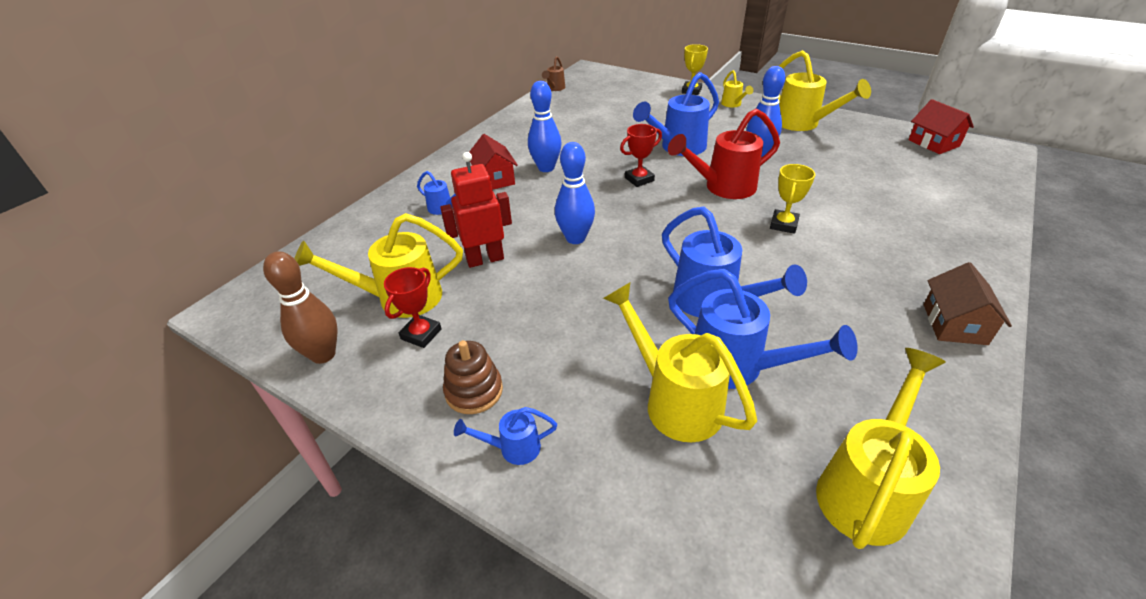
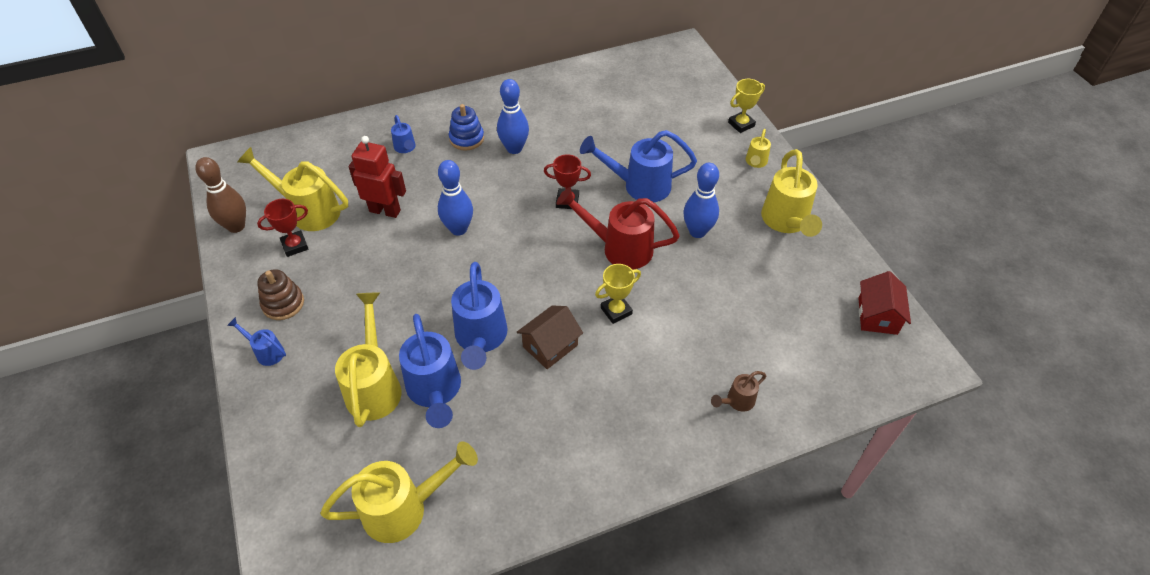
camera: 35 degrees right, 10 degrees up
red house [469,134,518,190] -> blue stacking toy [449,104,484,150]
brown watering can [542,56,565,91] -> brown watering can moved to [711,371,766,412]
brown house [924,262,1012,345] -> brown house moved to [517,305,583,369]

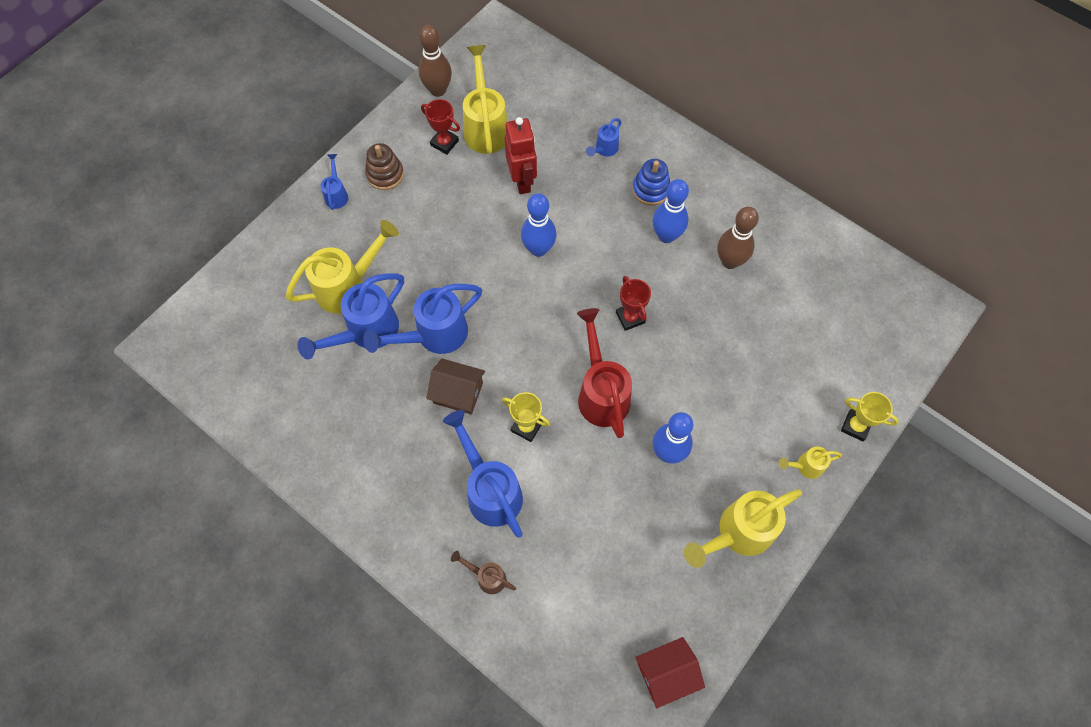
camera: 60 degrees right, 15 degrees up
yellow watering can [320,441,478,543] -> none
blue watering can [580,130,697,202] -> blue watering can moved to [443,410,523,538]
none -> brown bowling pin [718,207,759,269]

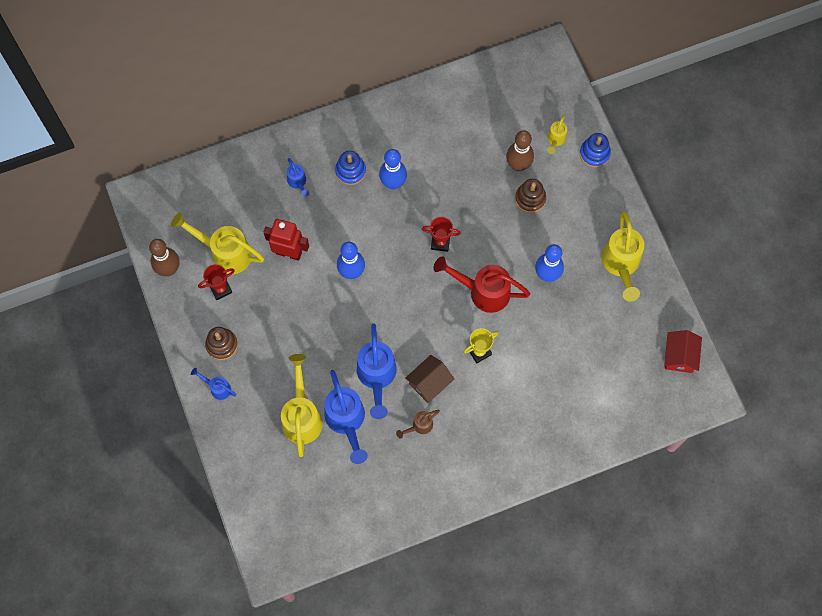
camera: 60 degrees left, 5 degrees up
blue watering can [443,410,523,538] -> none
brown watering can [451,551,516,594] -> brown watering can moved to [396,410,440,438]
brown bowling pin [718,207,759,269] -> brown bowling pin moved to [506,130,534,171]
yellow watering can [778,446,842,479] -> yellow watering can moved to [547,115,567,154]
yellow trophy [841,392,899,441] -> blue stacking toy [580,133,611,168]
none -> brown stacking toy [515,179,546,213]

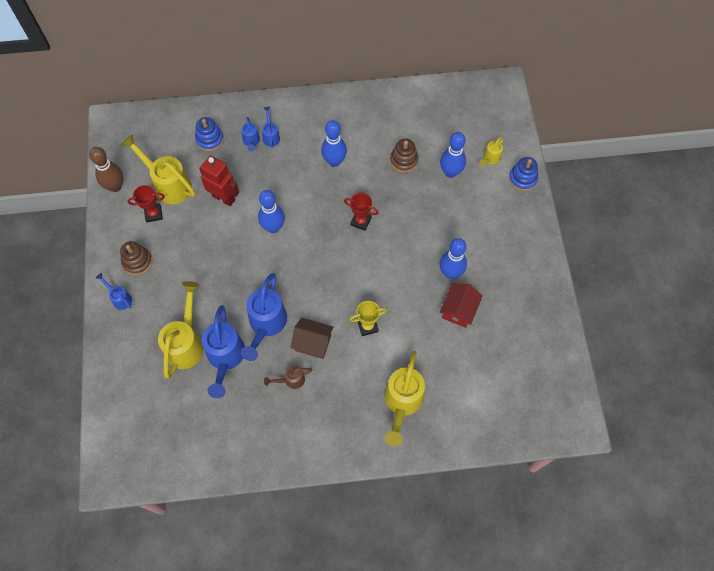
camera: 15 degrees right, 5 degrees down
blue stacking toy [335,151,366,185] -> blue stacking toy moved to [195,117,224,151]
brown house [405,355,454,403] -> brown house turned 45 degrees clockwise [290,318,334,359]
red watering can [434,257,530,313] -> none
brown bowling pin [506,130,534,171] -> blue bowling pin [440,132,466,178]
brown stacking toy [515,179,546,213] -> brown stacking toy moved to [390,139,419,173]
yellow watering can [601,212,644,302] -> yellow watering can moved to [384,351,425,446]
red house [664,330,702,373] -> red house moved to [440,284,483,328]
none -> blue watering can [262,107,280,147]

